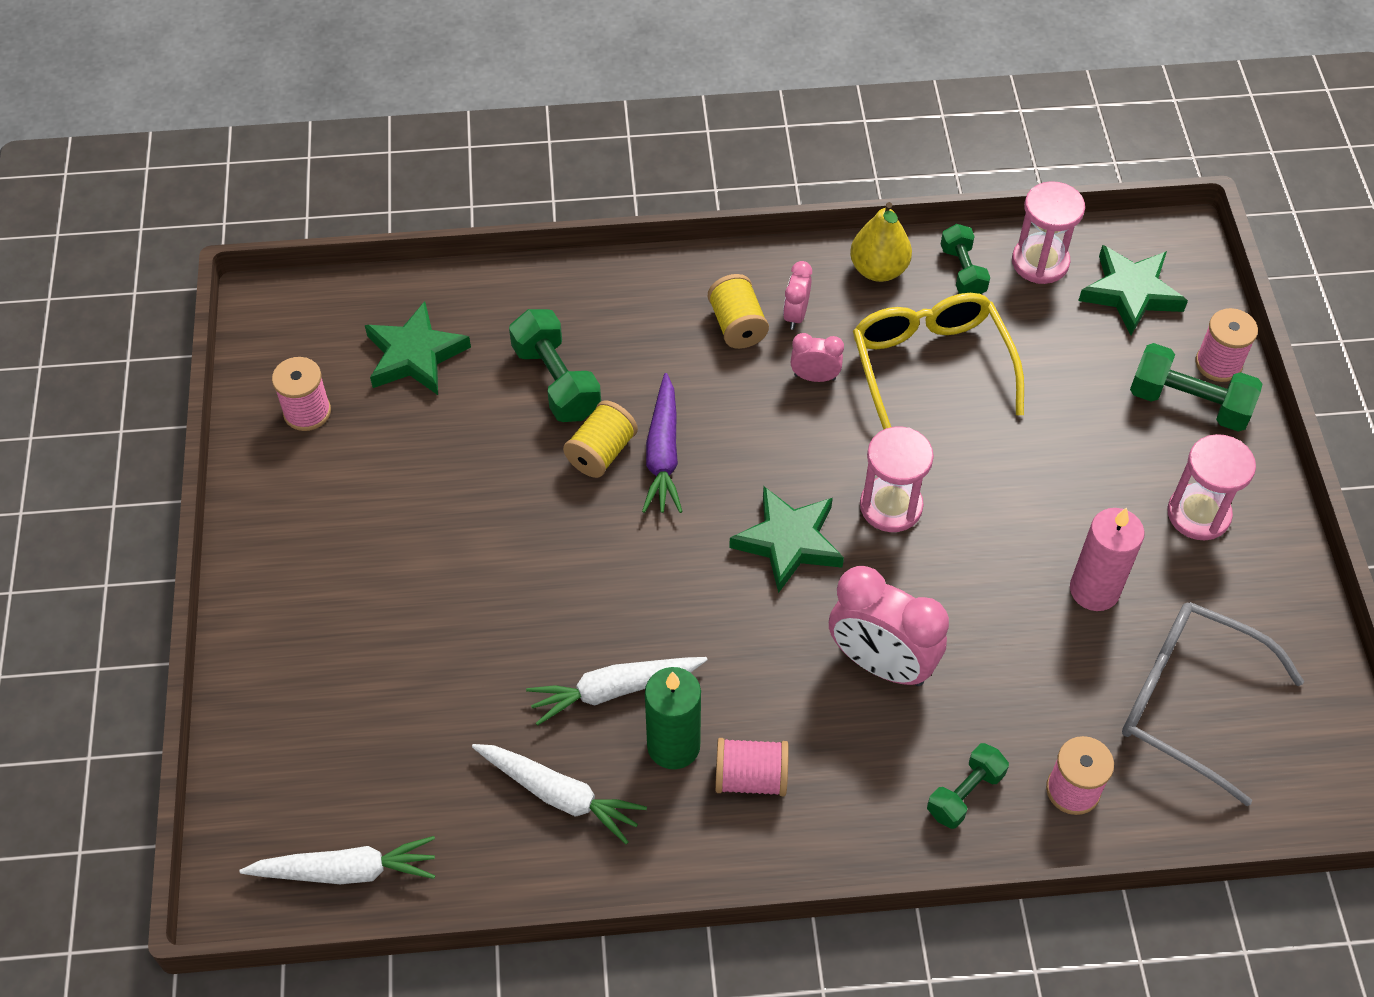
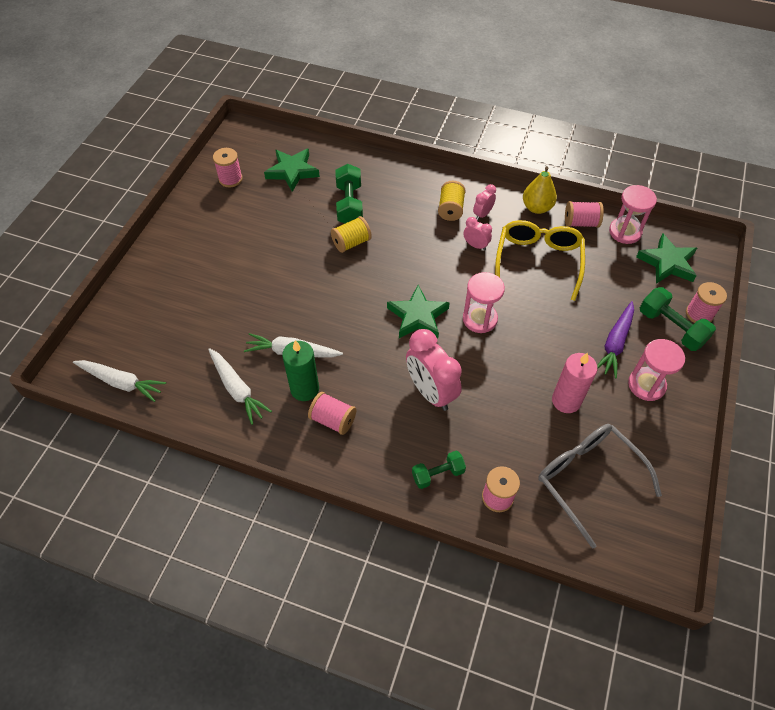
camera: 25 degrees right, 0 degrees up
purple carrot [642,373,683,513] -> purple carrot moved to [597,301,634,379]
green dumbbell [941,224,990,294] -> pink spool [565,201,604,228]

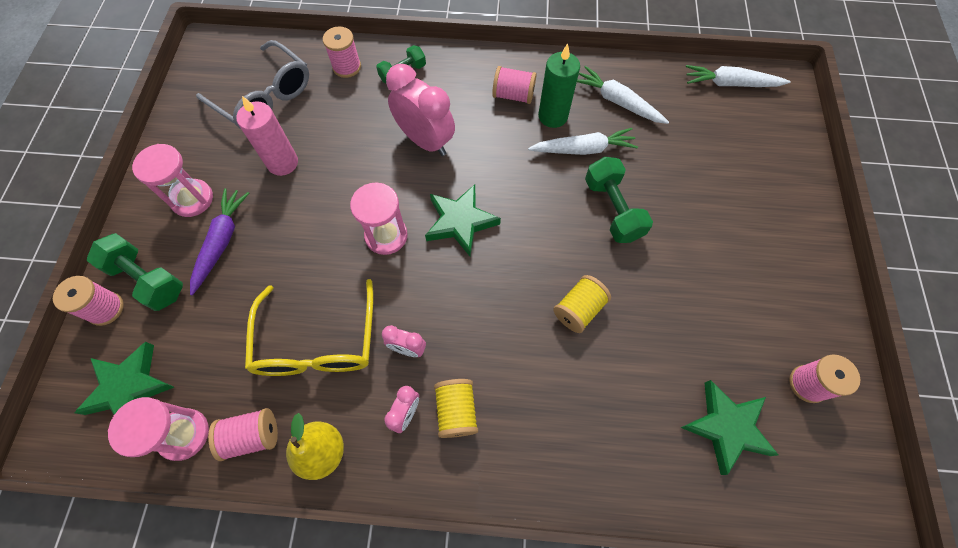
camera: 165 degrees right, 10 degrees up
green dumbbell [335,164,363,224] -> green dumbbell moved to [585,157,653,243]

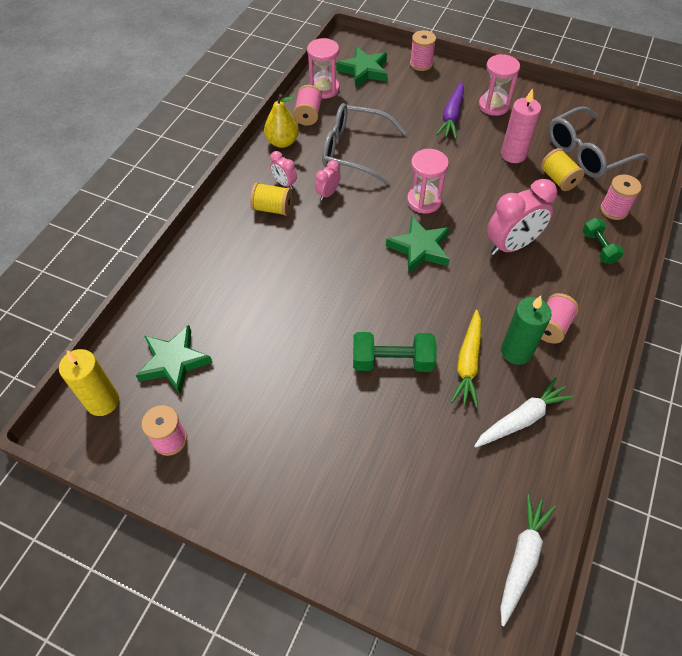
camera: 110 degrees right, 10 degrees down
green dumbbell [87,233,183,311] -> none
purple carrot [190,188,249,295] -> purple carrot turned 75 degrees clockwise [436,81,464,139]
yellow glasses [245,279,373,376] -> grey glasses [322,103,406,185]
white carrot [528,128,638,155] -> yellow carrot [451,310,481,408]
yellow spool [553,275,611,333] -> yellow spool moved to [541,148,585,191]
none -> yellow candle [59,349,119,416]

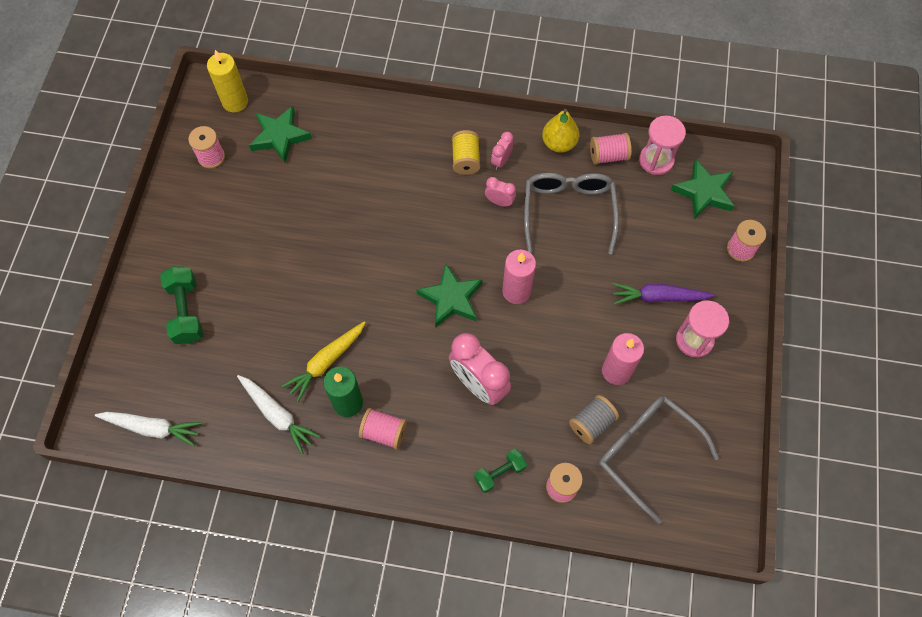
camera: 75 degrees right, 10 degrees up
green dumbbell [353,332,437,372] -> green dumbbell moved to [160,266,203,344]
pink hourglass [407,149,449,214] -> pink candle [502,250,536,304]
yellow carrot [451,310,481,408] -> yellow carrot turned 45 degrees counterclockwise [282,321,366,402]
yellow spool [541,148,585,191] -> grey spool [569,395,619,444]

